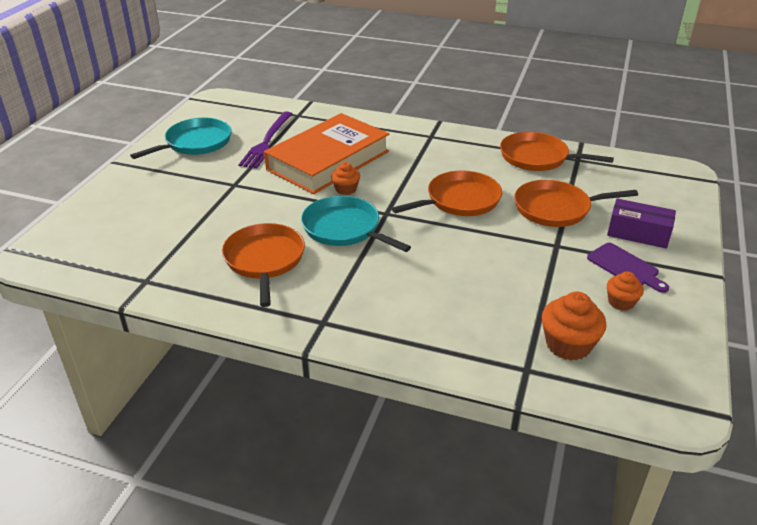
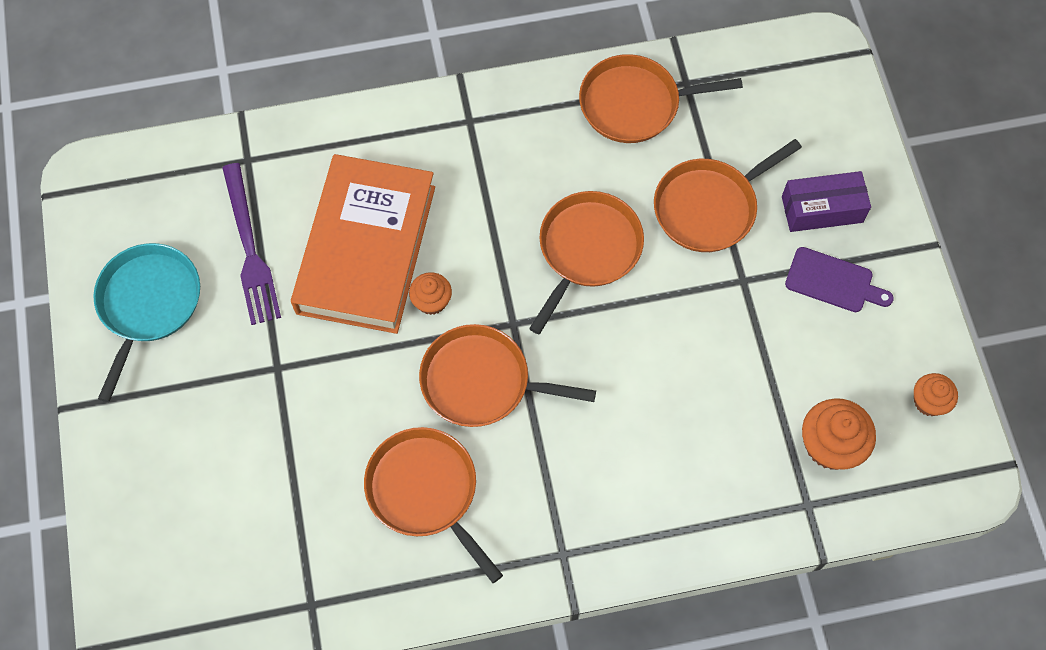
camera: 30 degrees left, 30 degrees up
turquoise pan [301,196,411,252] -> orange pan [419,324,596,427]
orange cupcake [607,271,644,311] -> orange cupcake moved to [914,373,958,416]

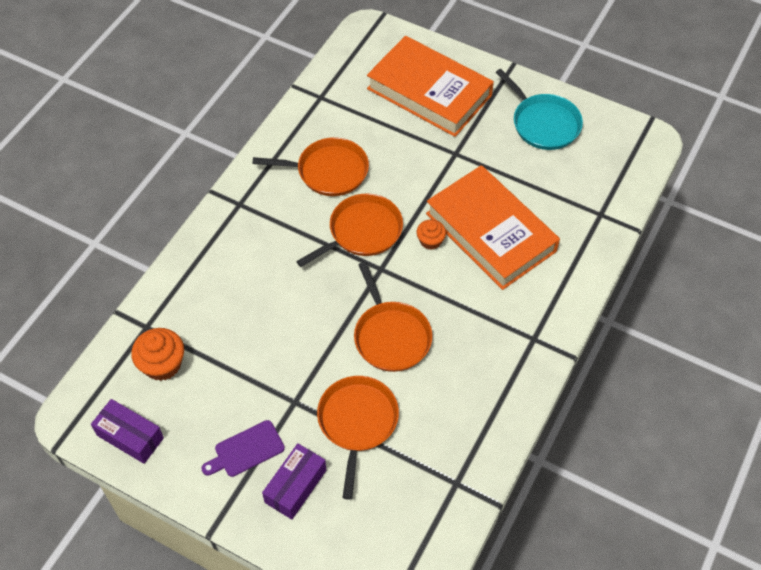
camera: 130 degrees right, 10 degrees down
purple fork [222,163,281,325] -> none
orange pan [579,54,743,143] -> none
orange cupcake [914,373,958,416] -> purple box [91,399,164,464]
none -> orange book [367,36,494,137]

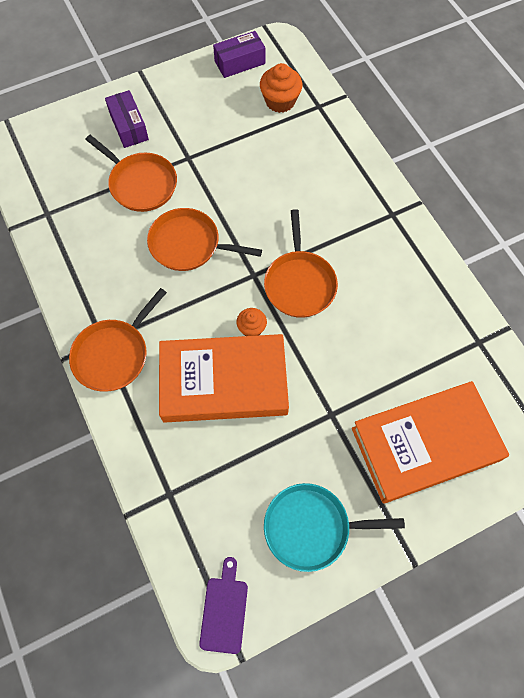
camera: 125 degrees right, 10 degrees up
purple cutting board [201,420,285,477] -> purple cutting board moved to [199,557,248,654]
orange pan [253,137,369,196] -> orange pan moved to [69,288,167,392]

